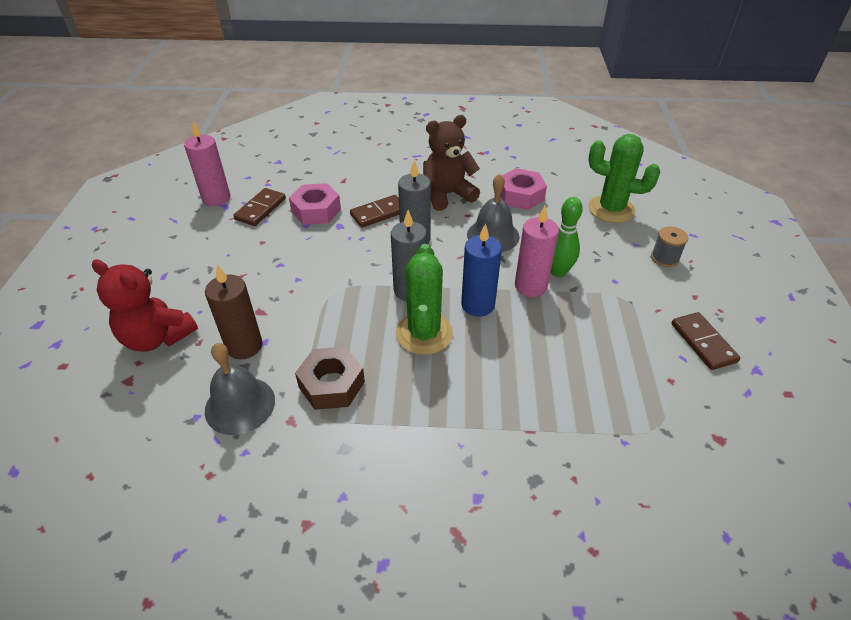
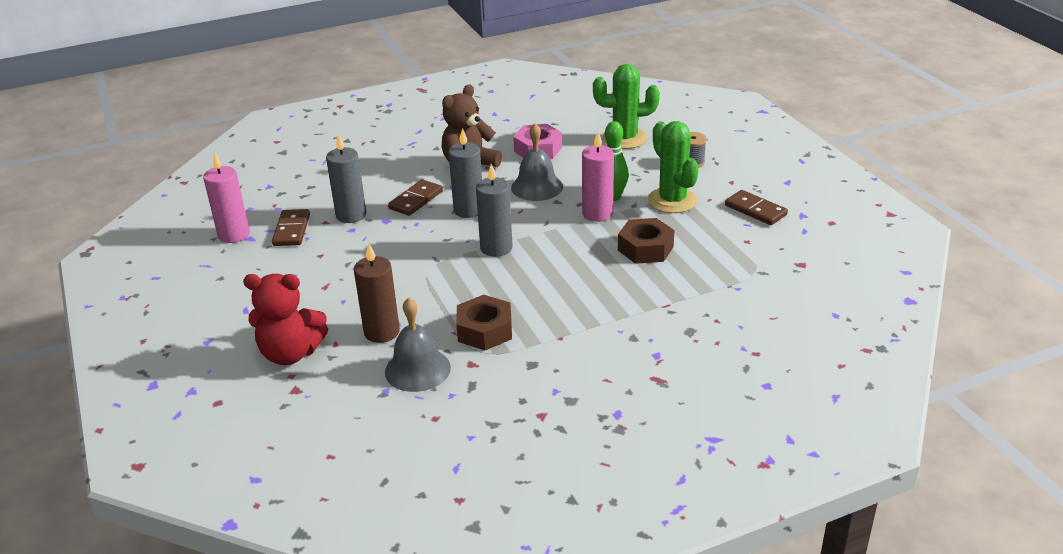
camera: 25 degrees left, 10 degrees down
pink nut [289,183,341,225] -> grey candle [326,133,366,223]
green cactus [396,244,453,355] -> green cactus moved to [648,121,699,213]
blue candle [461,223,502,317] -> none
none -> brown nut [618,218,674,264]

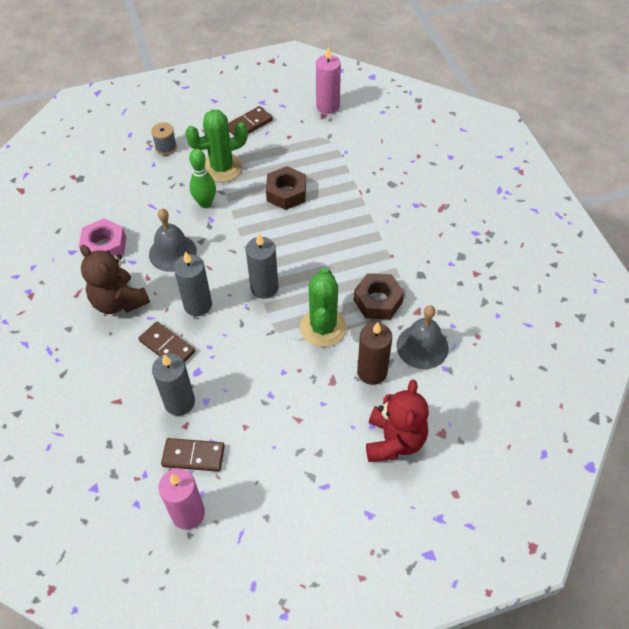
camera: 85 degrees left, 20 degrees up
pink candle [582,132,614,222] -> pink candle moved to [316,46,341,114]
green cactus [593,64,660,149] -> green cactus moved to [300,268,347,347]

